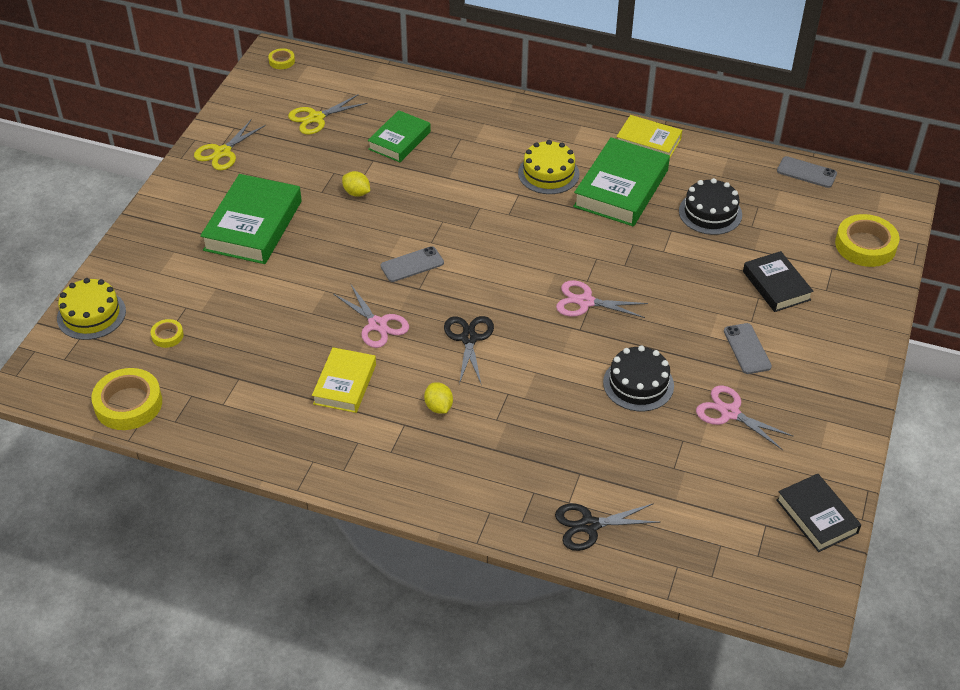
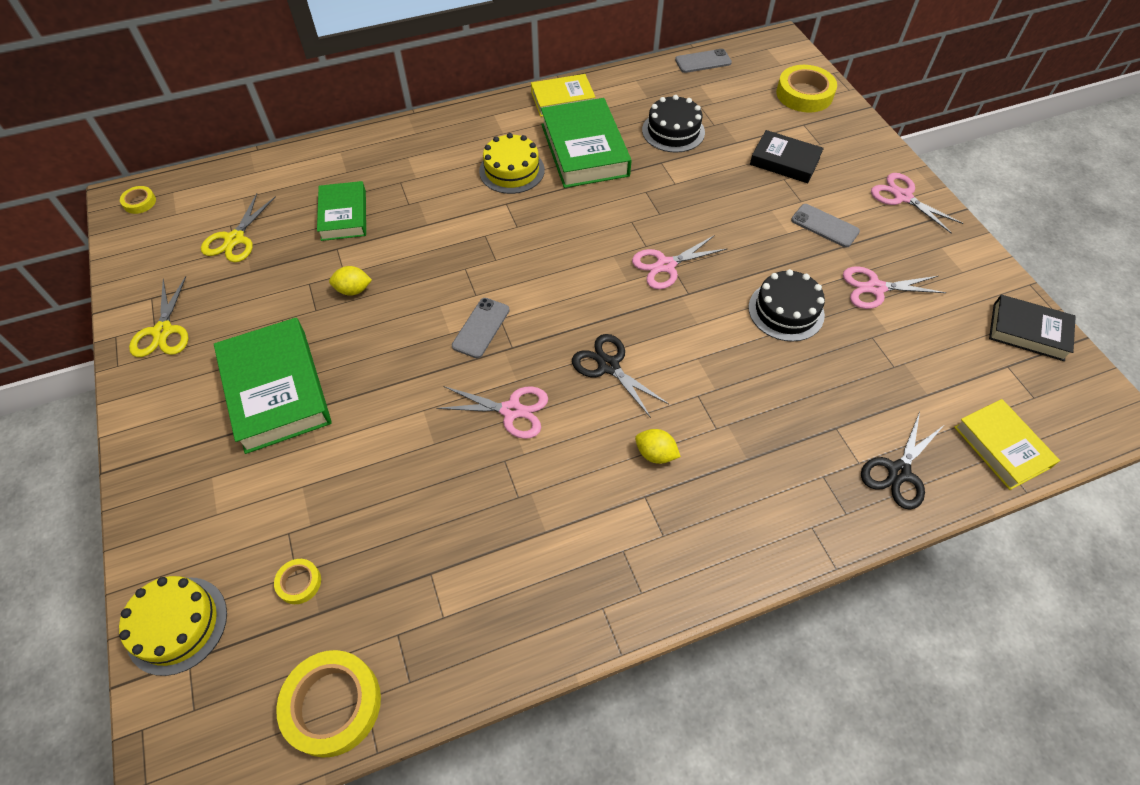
camera: 40 degrees left, 10 degrees up
yellow book [312,347,376,413] -> yellow book moved to [954,399,1060,490]
none -> pink scissors [871,173,963,234]

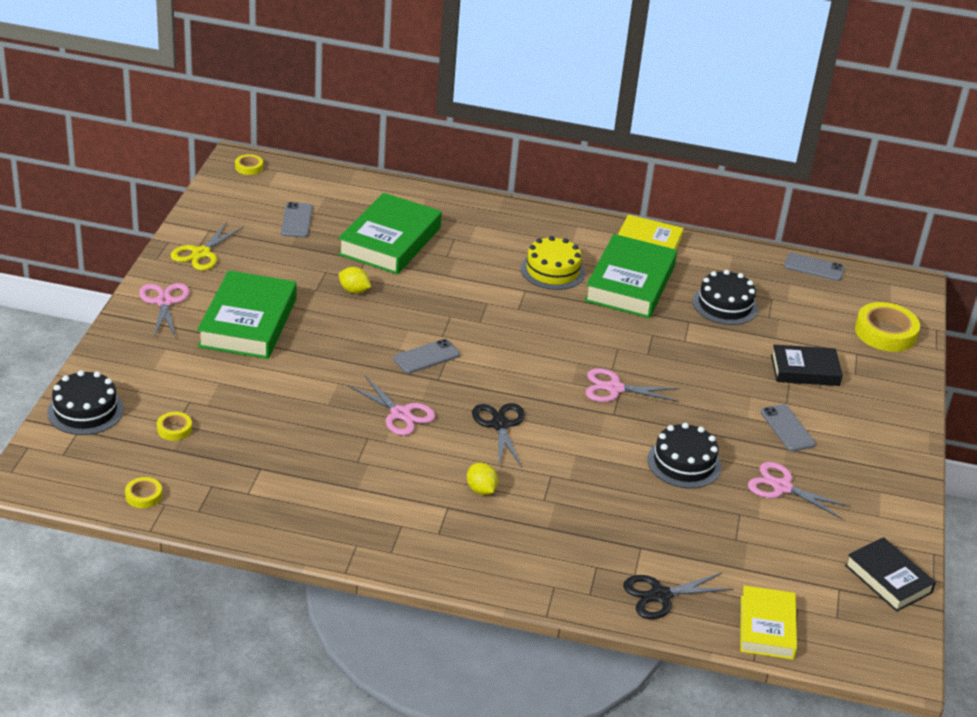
camera: 30 degrees right, 20 degrees down
yellow cake [119,576,227,676] -> black cake [47,370,124,435]
yellow scissors [201,193,275,262] -> grey phone [281,202,313,238]
yellow tape [276,650,381,758] -> yellow tape [125,477,162,508], size x0.49
green book [317,181,366,241] -> green book [338,193,442,275], size x1.62
black book [750,130,824,183] -> black book turned 60 degrees counterclockwise [771,345,843,386]
pink scissors [871,173,963,234] -> pink scissors moved to [139,283,190,339]

